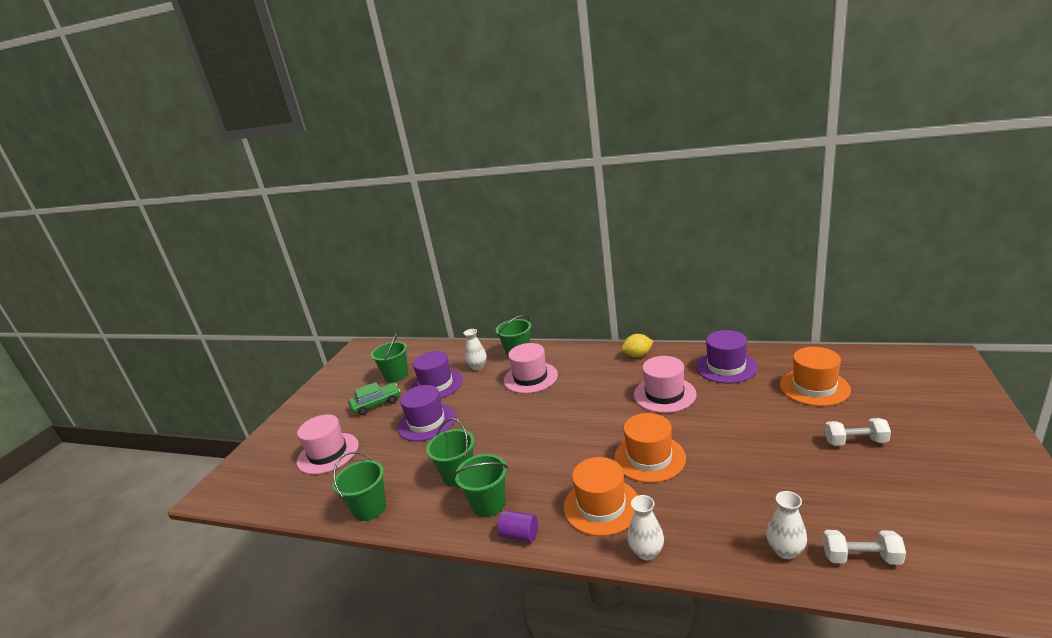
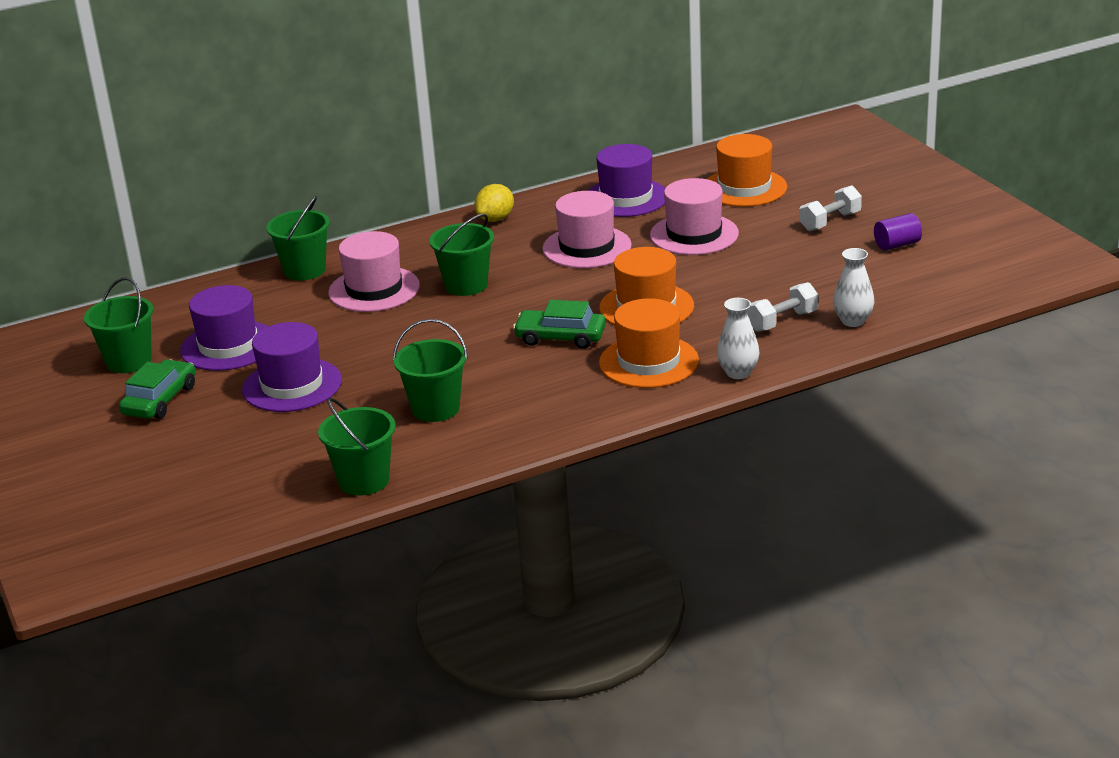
camera: 45 degrees left, 5 degrees up
pink hat [297,414,359,475] -> pink hat moved to [650,178,739,255]
green bucket [454,454,508,517] -> green bucket moved to [429,214,494,296]
white vase [464,329,487,370] -> none
purple cylinder [498,510,538,542] -> purple cylinder moved to [874,213,922,251]
white dumbbell [823,530,906,565] -> white dumbbell moved to [747,282,818,332]
none -> green car [513,300,606,349]

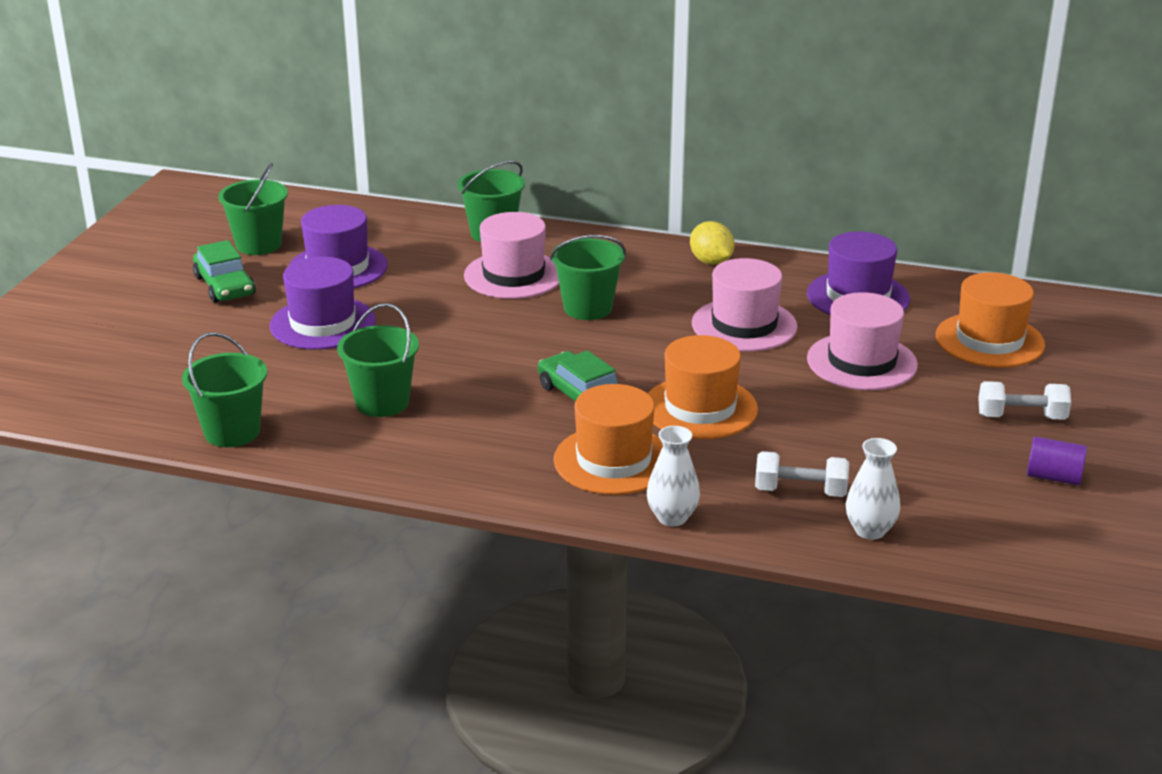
camera: 40 degrees right, 0 degrees up
green car [119,359,195,419] -> green car turned 90 degrees clockwise [193,240,256,303]
yellow lemon [474,184,514,222] -> yellow lemon turned 75 degrees clockwise [690,221,735,265]

